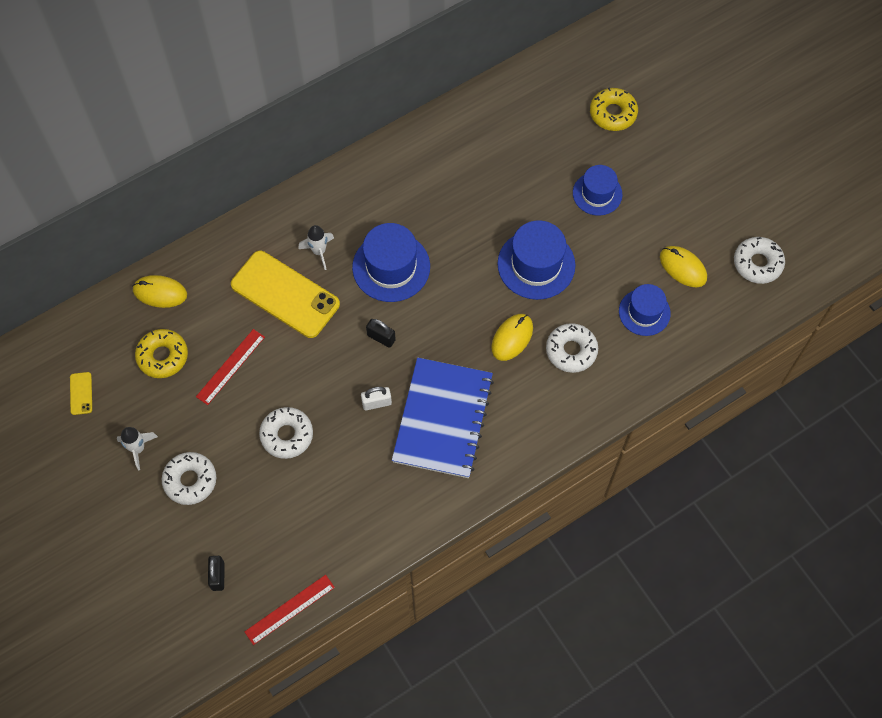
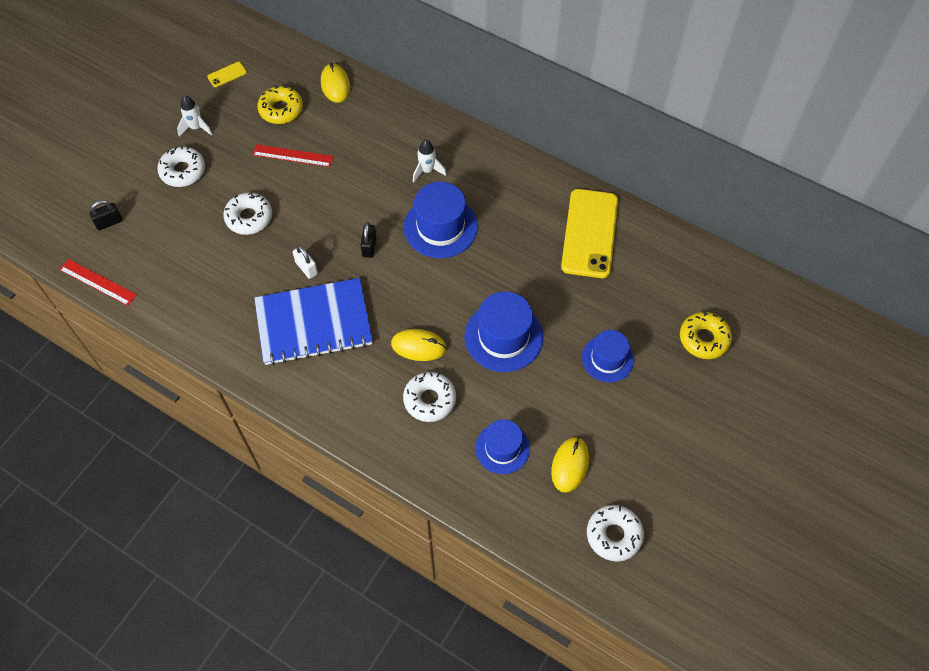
camera: 65 degrees right, 5 degrees down
yellow phone [231,251,340,338] -> yellow phone moved to [561,189,618,278]

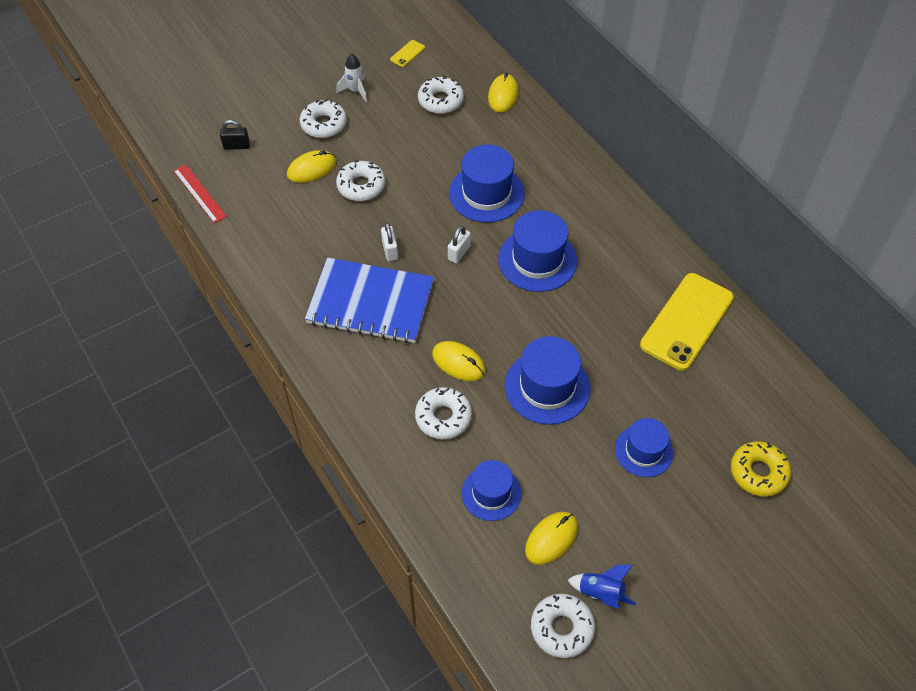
camera: 25 degrees right, 5 degrees down
yellow phone [207,62,247,87] -> yellow phone turned 45 degrees counterclockwise [390,40,425,67]
red ruler [252,144,334,167] -> none
yellow donut [257,85,303,124] -> white donut [418,76,464,114]
black padlock [361,222,376,258] -> white padlock [448,226,471,263]
white rocket [413,140,447,183] -> none
none -> yellow mouse [287,150,336,183]
none -> blue hat [449,145,525,223]
none -> blue rocket [568,564,636,609]

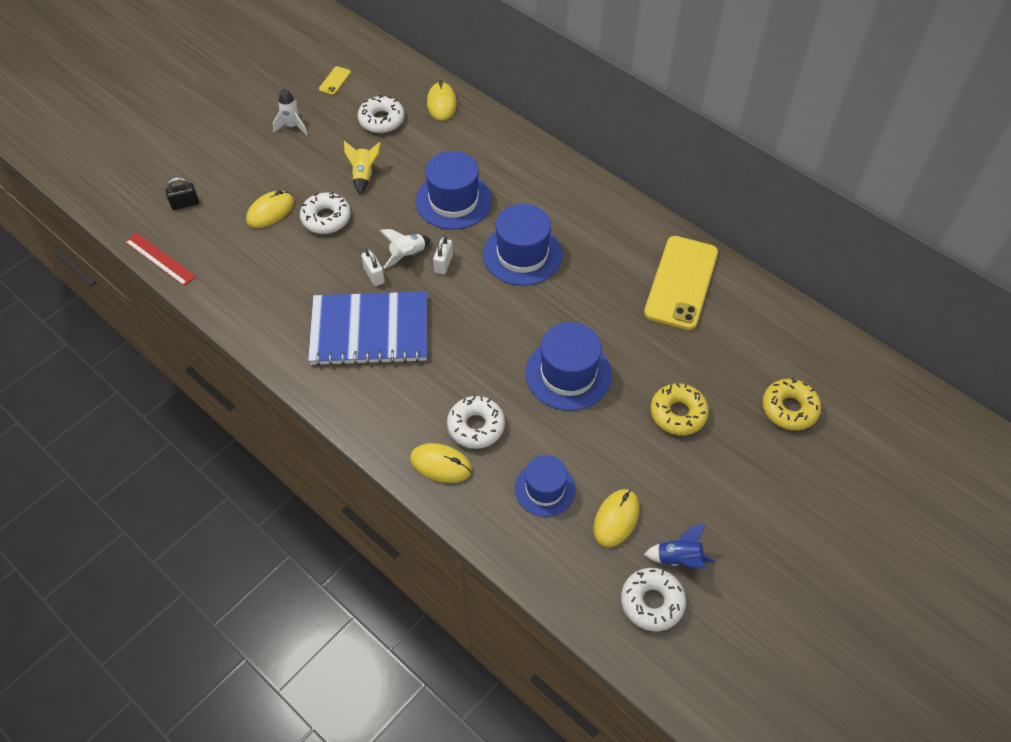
camera: 15 degrees left, 0 degrees up
white donut [300,99,347,138] -> none
yellow mouse [432,341,486,381] -> yellow mouse moved to [410,443,472,483]
blue hat [615,418,674,477] -> yellow donut [651,383,709,435]
none -> yellow rocket [344,141,381,194]
none -> white rocket [380,229,431,268]

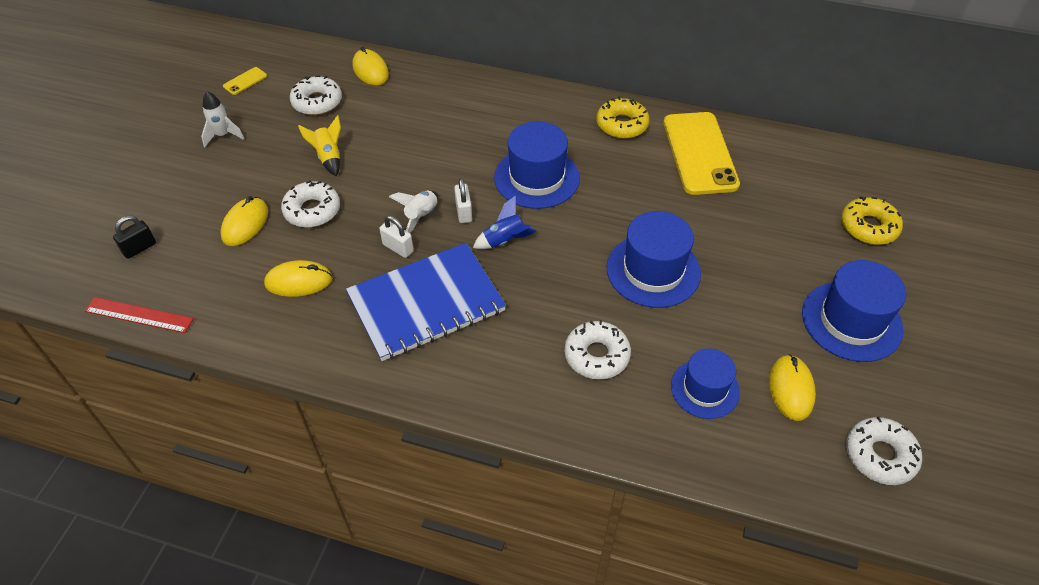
camera: 25 degrees left, 5 degrees down
yellow phone [319,66,351,95] -> yellow phone turned 45 degrees clockwise [223,67,267,95]
yellow mouse [410,443,472,483] -> yellow mouse moved to [264,260,332,297]
blue hat [416,151,492,230] -> blue hat moved to [802,260,906,362]
blue rocket [644,523,715,568] -> blue rocket moved to [473,195,537,249]
yellow donut [651,383,709,435] -> yellow donut moved to [597,97,649,139]

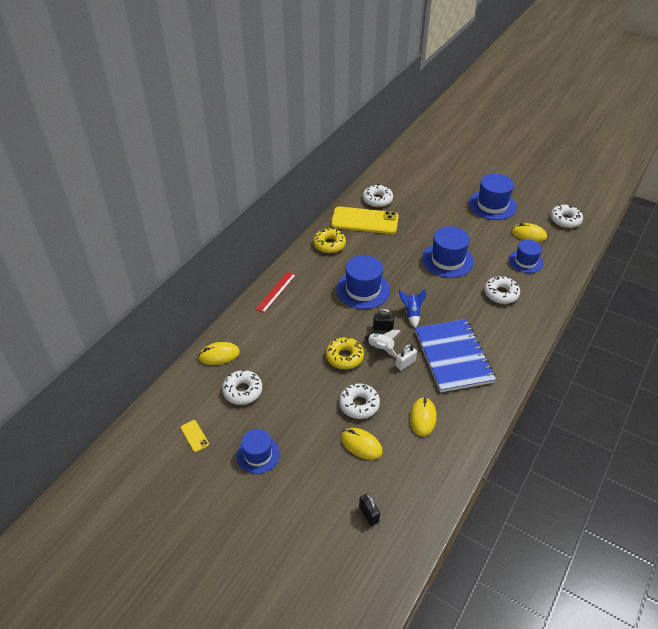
camera: 75 degrees left, 5 degrees down
red ruler [85,297,194,333] -> red ruler moved to [256,272,296,313]
white rocket [201,91,244,147] -> blue hat [236,429,280,474]
yellow rocket [298,115,341,176] -> none
white padlock [454,178,472,223] -> black padlock [373,309,394,331]
yellow donut [841,196,903,245] -> yellow donut moved to [326,337,364,369]
none -> white donut [363,184,393,207]

